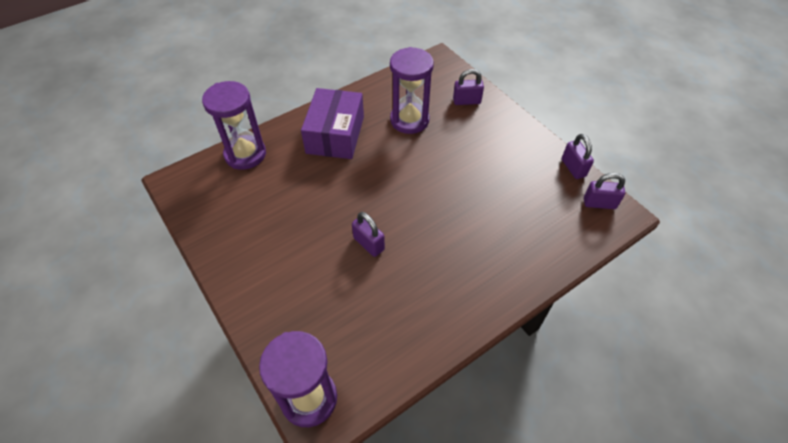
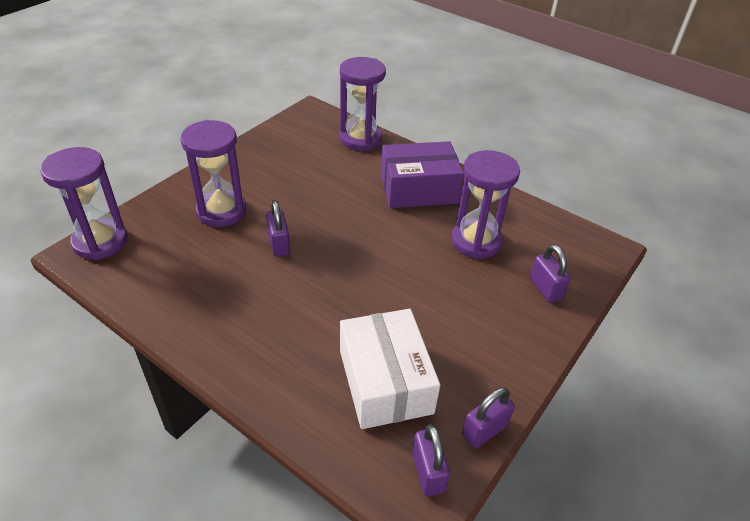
camera: 70 degrees right, 10 degrees down
purple padlock [352,212,385,257] -> purple padlock turned 45 degrees counterclockwise [266,200,290,257]
none -> purple hourglass [180,120,246,227]
none -> white box [340,309,440,429]

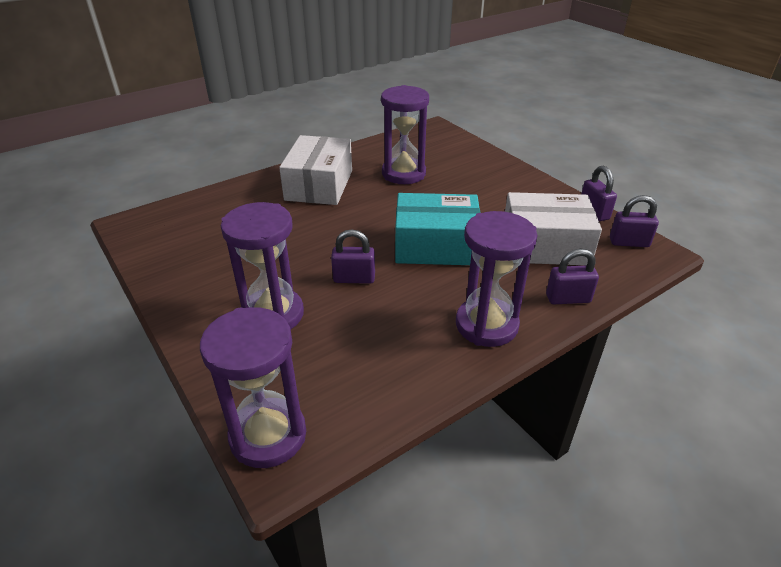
camera: 70 degrees left, 5 degrees down
purple hourglass [340,57,386,151] -> purple hourglass moved to [456,211,538,347]
purple box [381,141,464,208] -> white box [279,135,352,205]
purple padlock [530,244,570,303] -> purple padlock moved to [546,249,599,304]
none -> turquoise box [395,193,481,265]

